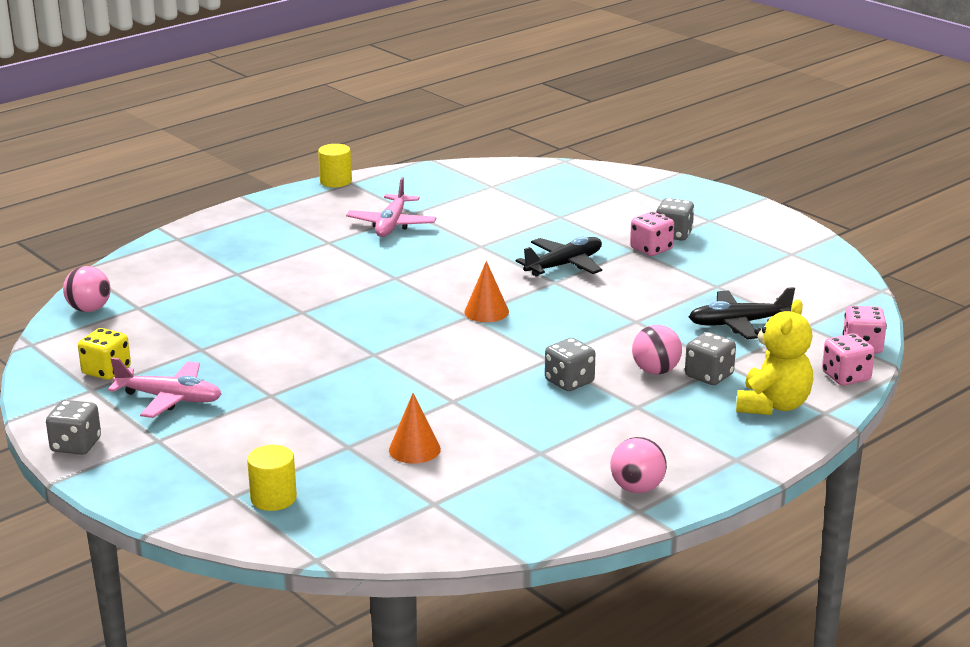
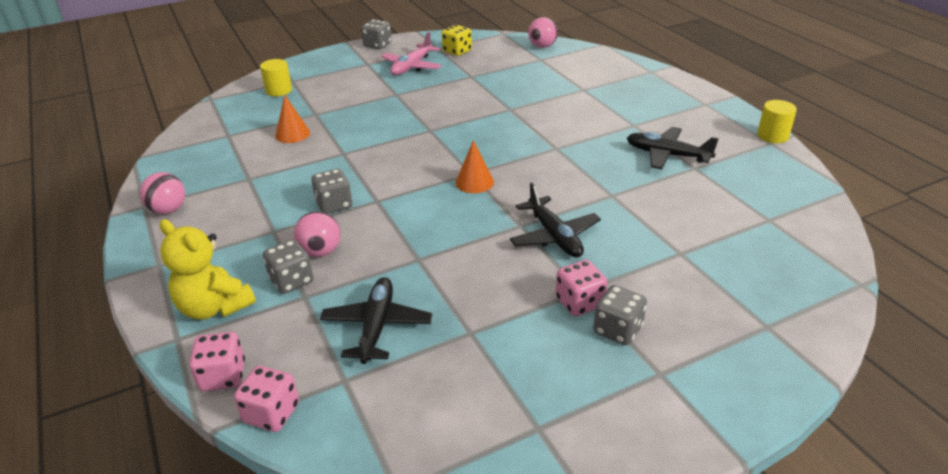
camera: 105 degrees right, 10 degrees up
pink plane [346,177,436,237] -> black plane [627,127,719,169]

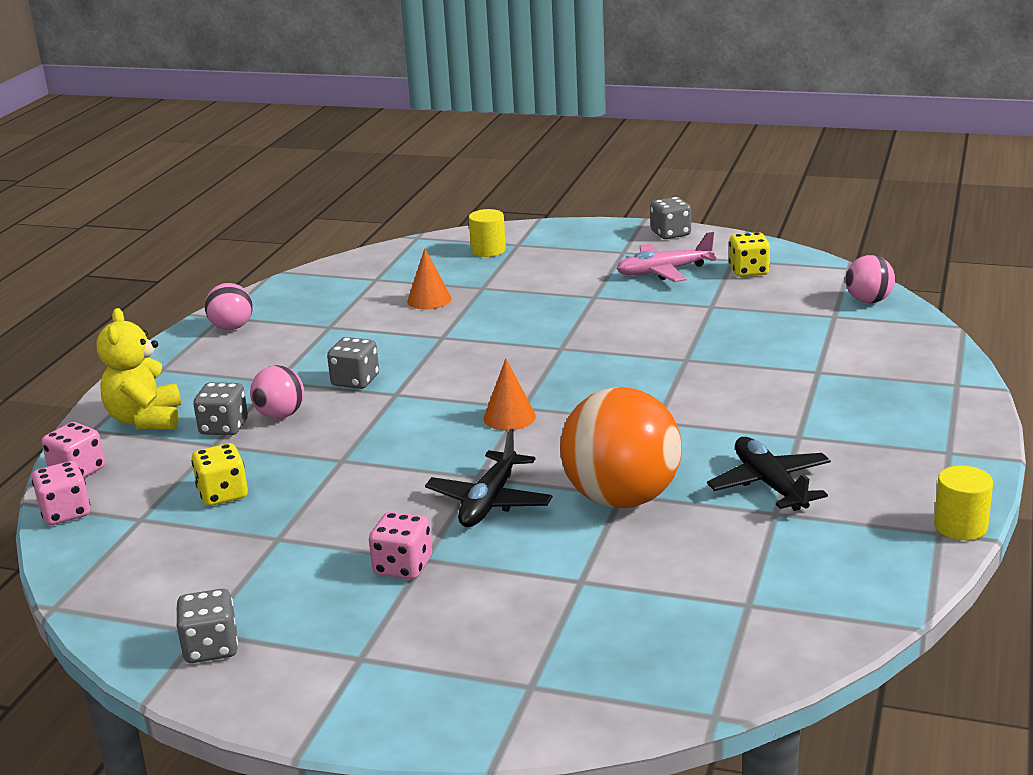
camera: 45 degrees right, 10 degrees down
black plane [320,277,432,364] -> yellow dice [191,443,248,506]
grey dice [593,285,647,345] -> grey dice moved to [176,589,238,663]
none -> orange ball [560,387,682,508]

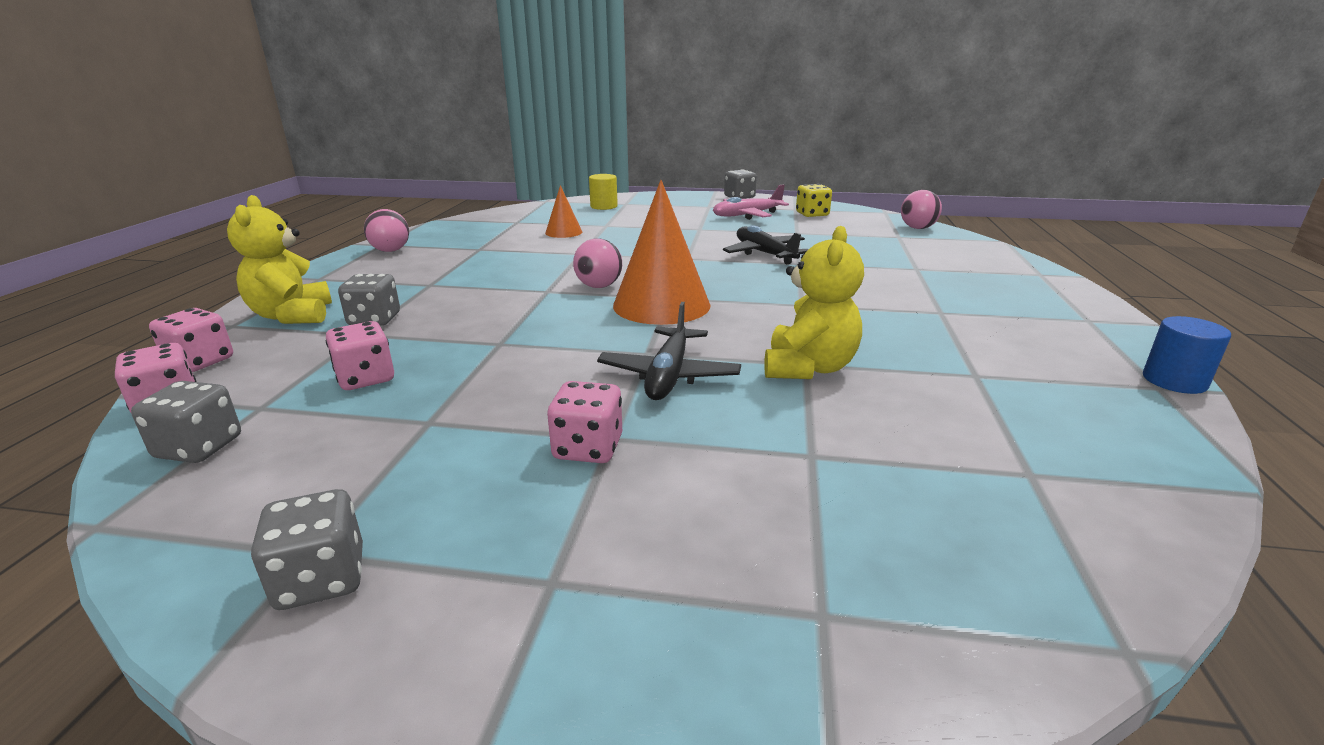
camera: 10 degrees left, 0 degrees up
yellow dice [191,443,248,506] -> pink dice [326,321,394,390]
pink ball [250,365,304,419] -> pink ball moved to [573,238,622,288]
grey dice [327,337,379,389] -> grey dice moved to [131,381,241,463]
orange cone [483,359,536,430] -> orange cone [613,180,711,325], size x1.94
orange ball [560,387,682,508] -> yellow teddy bear [764,226,864,379]
black plane [707,437,831,511] -> black plane moved to [723,225,809,264]
yellow cylinder [934,466,993,540] -> blue cylinder [1143,316,1231,394]

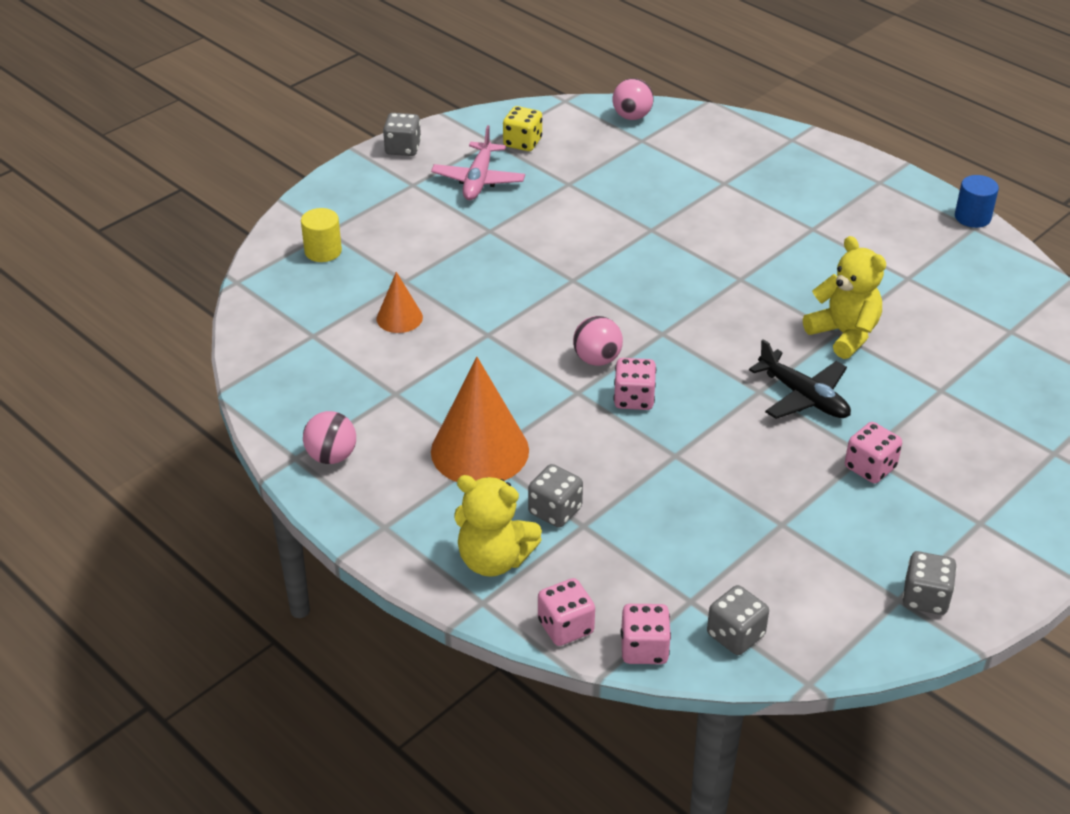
camera: 55 degrees left, 15 degrees up
pink dice [326,321,394,390] -> pink dice moved to [614,358,656,410]
orange cone [613,180,711,325] -> orange cone moved to [431,357,529,482]
black plane [723,225,809,264] -> none

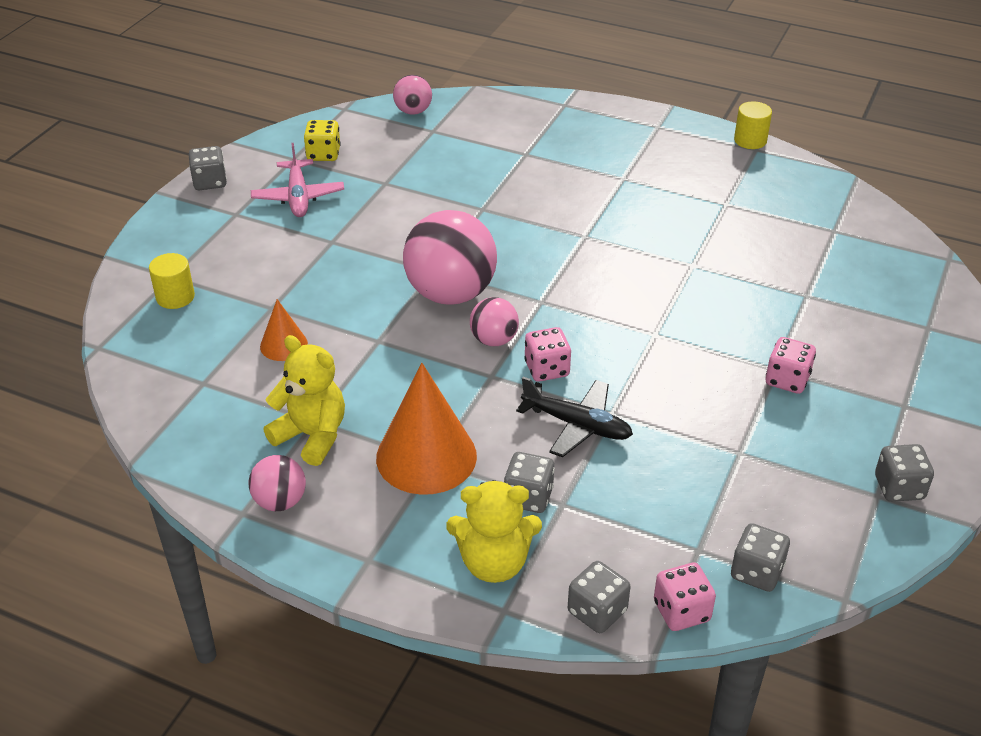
camera: 20 degrees left, 0 degrees up
pink dice [538,578,595,646] -> grey dice [568,561,630,633]
black plane [749,339,851,419] -> black plane moved to [516,377,633,457]
yellow teddy bear [803,236,886,359] -> yellow teddy bear moved to [264,335,345,466]
blue cylinder [955,175,999,228] -> yellow cylinder [734,101,772,149]
none -> pink ball [403,210,497,304]

